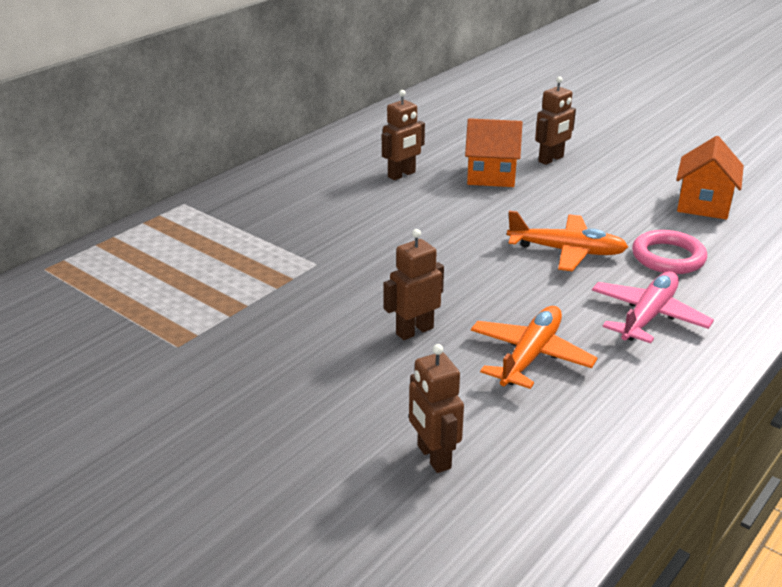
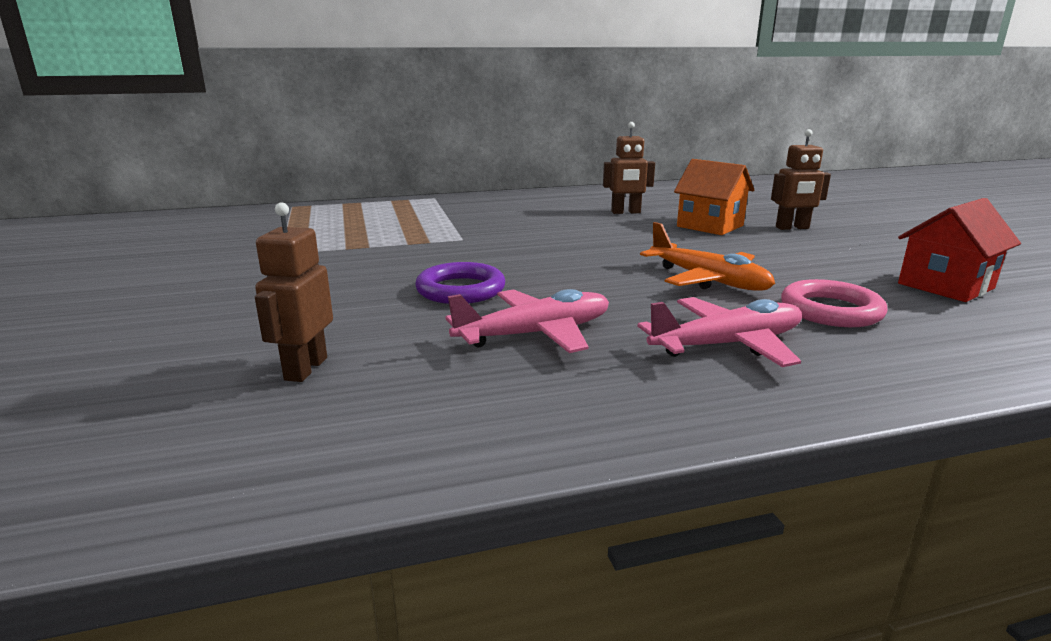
camera: 35 degrees right, 10 degrees down
brown robot [383,229,444,340] -> purple ring [415,262,505,304]
orange plane [471,306,597,389] -> pink plane [445,289,609,353]
orange house [676,136,744,220] -> red house [898,198,1021,302]

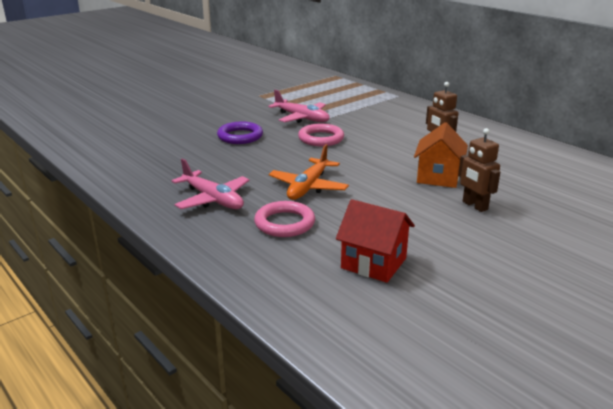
camera: 65 degrees right, 5 degrees up
brown robot [255,202,333,382] -> none
pink plane [445,289,609,353] -> pink plane moved to [268,90,330,123]
none -> pink ring [298,124,344,146]

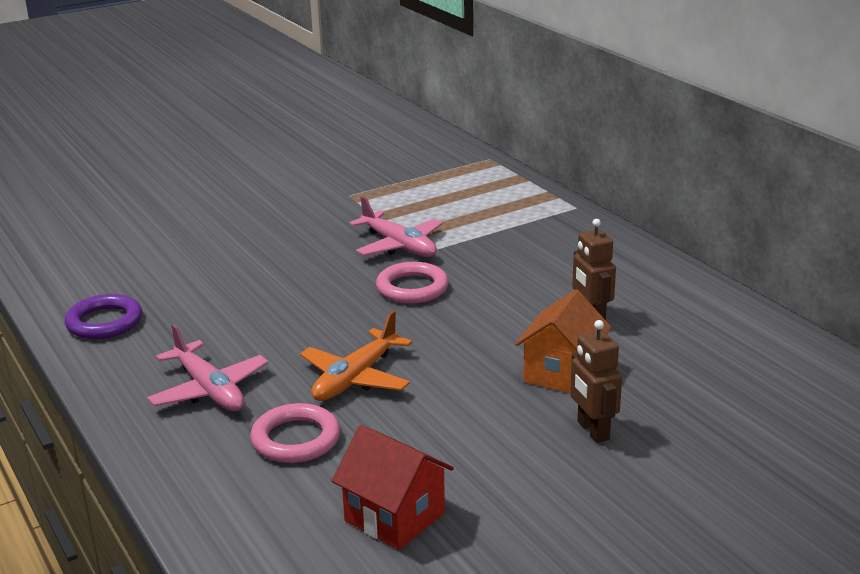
camera: 10 degrees right, 0 degrees up
purple ring [217,122,263,144] -> purple ring moved to [65,294,142,339]

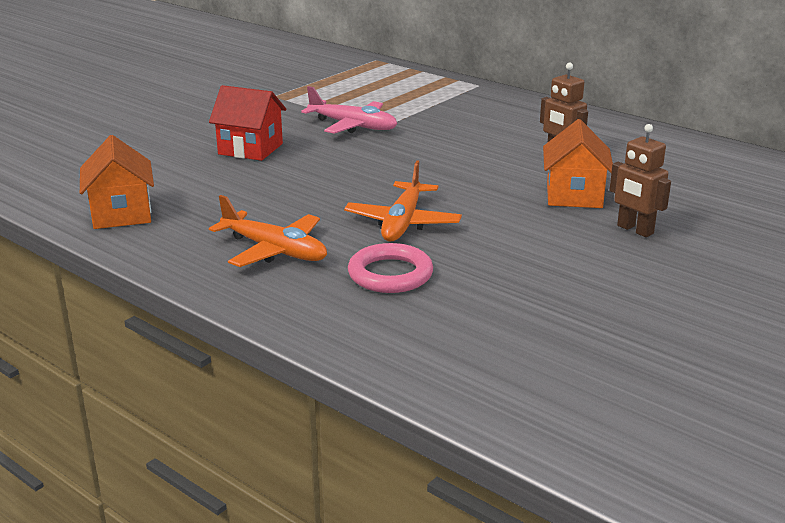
camera: 20 degrees left, 0 degrees up
purple ring [65,294,142,339] -> orange house [80,135,154,229]
pink plane [147,324,268,411] -> orange plane [209,195,327,267]
red house [331,425,454,550] -> red house moved to [209,85,287,161]
pink ring [376,262,449,304] -> none

